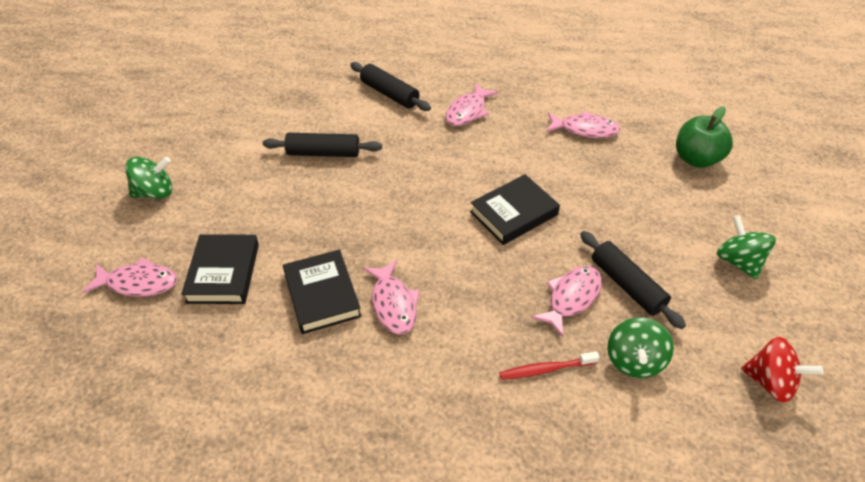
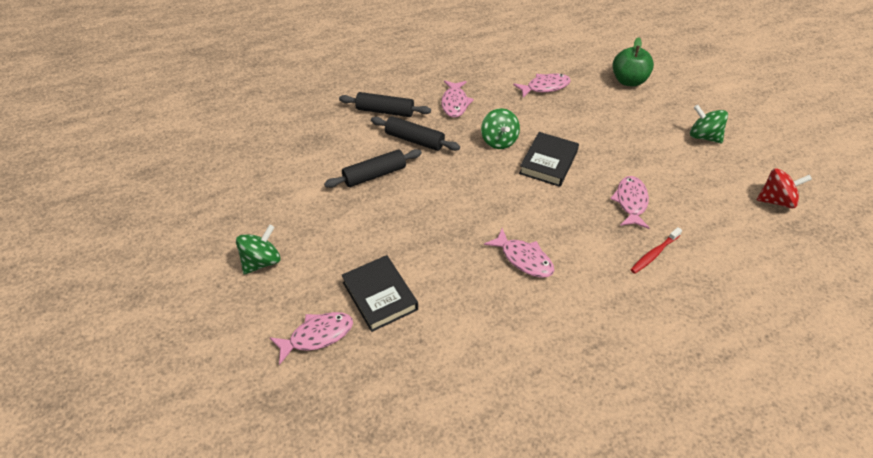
camera: 30 degrees left, 0 degrees up
black book [283,249,362,334] -> none
black rolling pin [580,231,686,329] -> black rolling pin moved to [371,116,460,151]
green spinning top [607,317,674,378] -> green spinning top moved to [481,108,520,149]

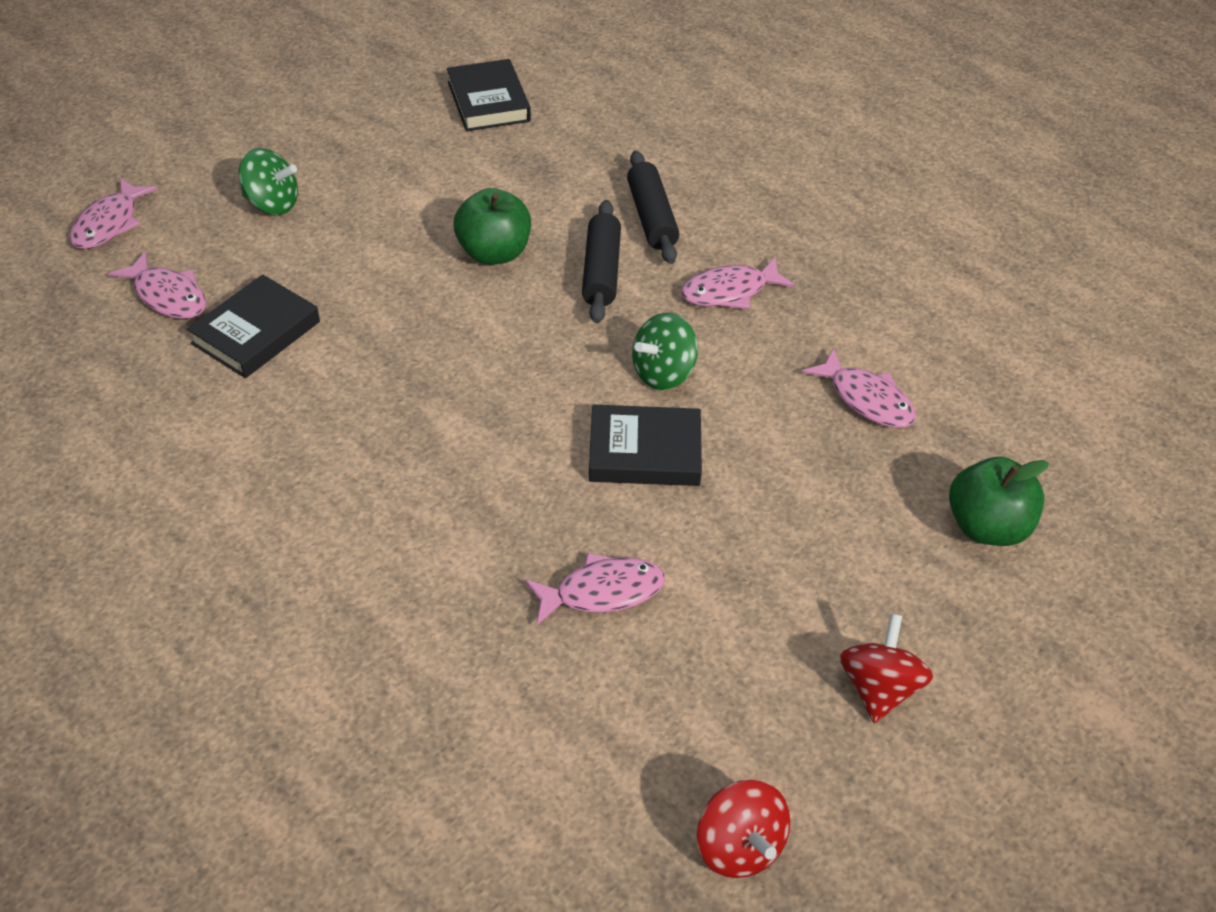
camera: 65 degrees right, 0 degrees up
black rolling pin [324,149,422,188] -> green apple [454,188,531,265]
pink fish [484,228,554,278] -> pink fish moved to [70,177,158,249]
red toothbrush [630,227,682,274] -> none
green spinning top [690,105,728,143] -> red spinning top [839,613,933,723]
none -> black book [447,59,531,131]

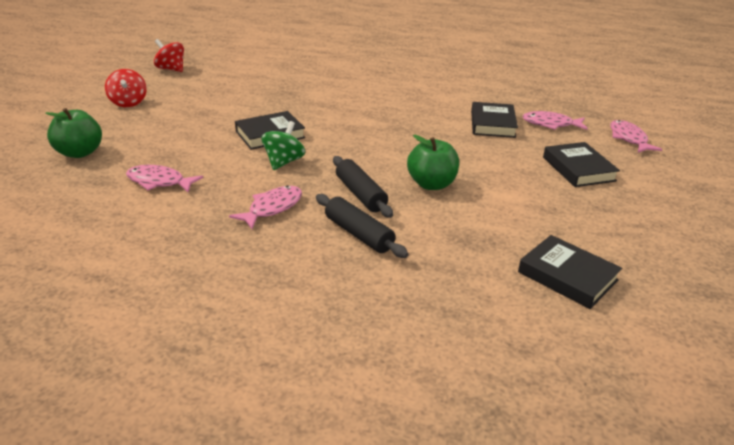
camera: 150 degrees right, 15 degrees down
green spinning top [239,148,298,215] -> black book [543,142,620,187]
pink fish [525,553,665,625] -> none

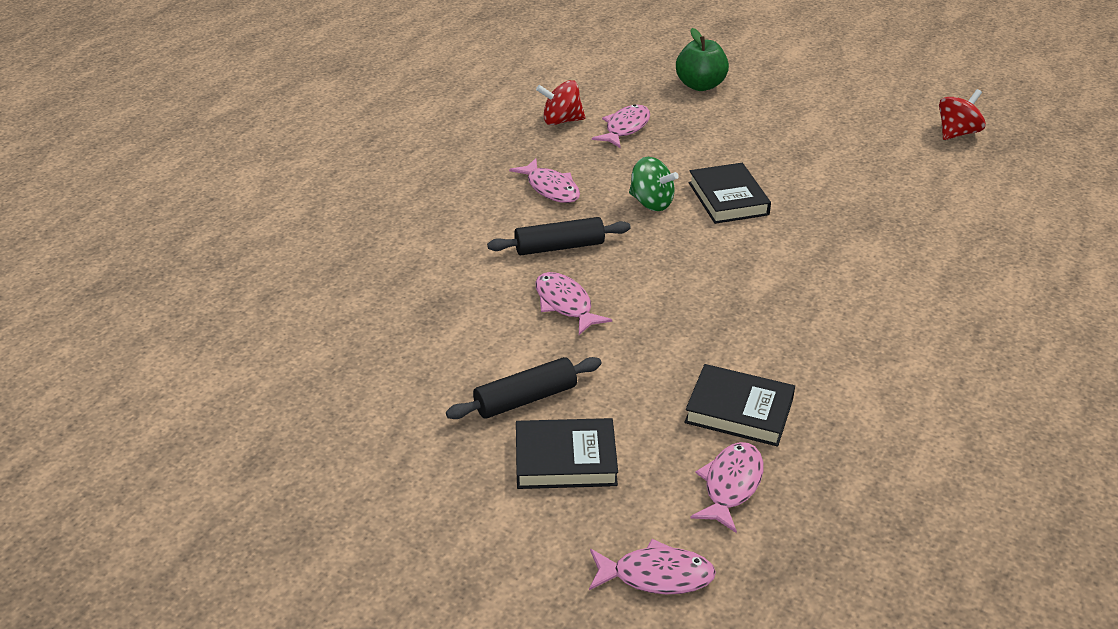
camera: 105 degrees right, 5 degrees up
red spinning top [105,69,147,107] -> red spinning top moved to [536,80,585,125]
black rolling pin [316,194,409,258] -> black rolling pin moved to [446,357,602,419]
green apple [407,135,459,190] -> pink fish [535,272,612,335]
black book [518,235,622,309] -> none

